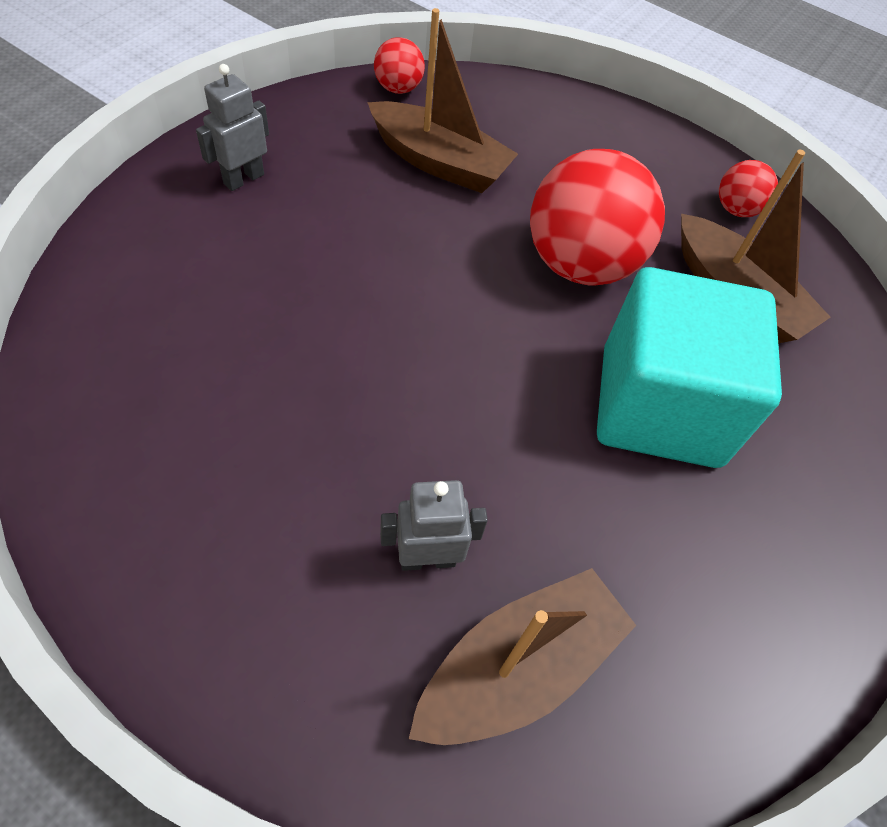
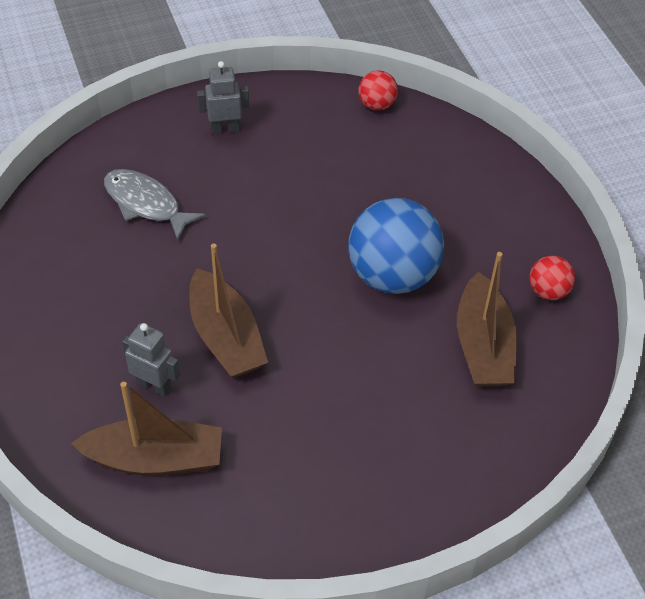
camera: 40 degrees right, 5 degrees down
brown boat [367,8,518,193] -> brown boat moved to [189,243,268,378]
red ball [530,149,665,286] -> blue ball [348,198,444,294]
turquoise cube [597,267,782,468] -> none
none -> grey fish [104,169,206,241]

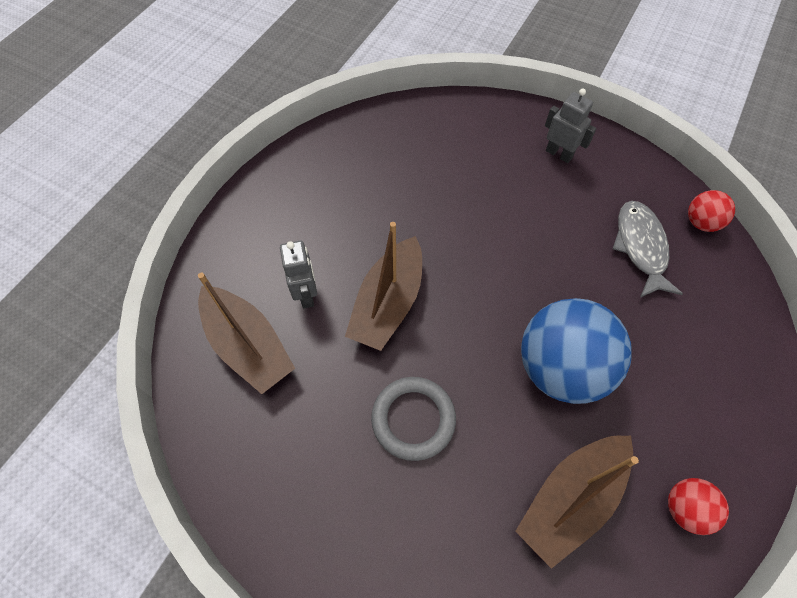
camera: 50 degrees right, 10 degrees up
grey fish [104,169,206,241] -> grey fish moved to [613,201,683,298]
none -> grey ring [371,377,456,461]

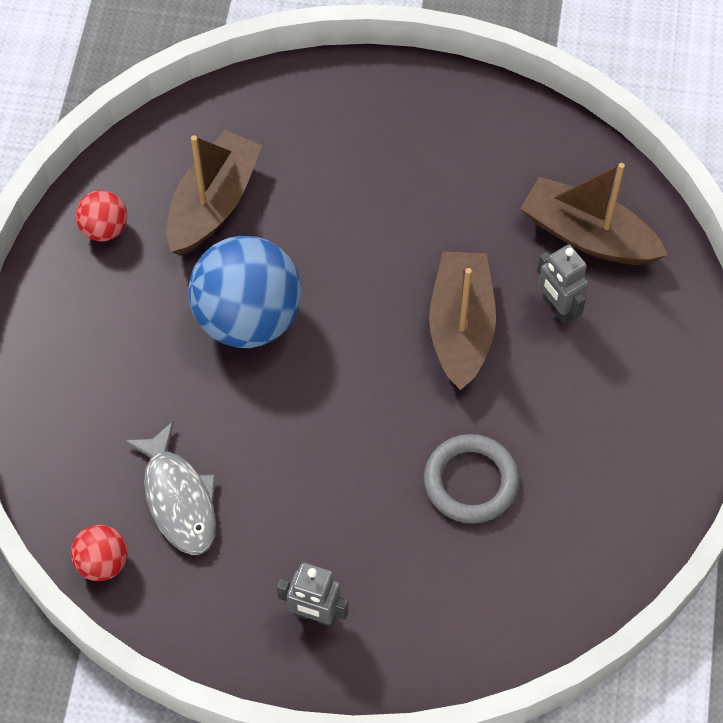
camera: 160 degrees right, 0 degrees up
grey ring [371,377,456,461] -> grey ring moved to [424,434,519,523]

